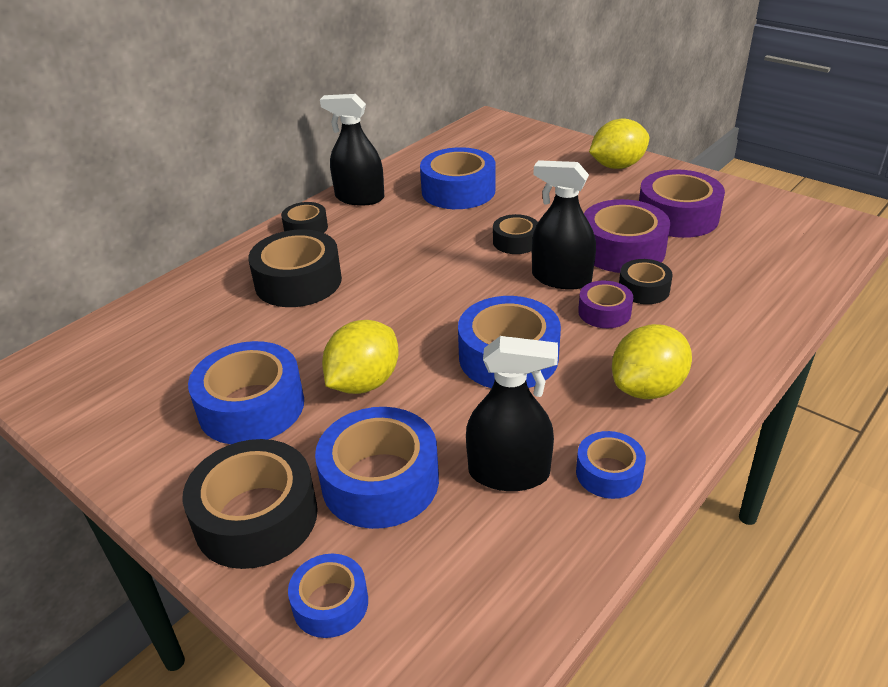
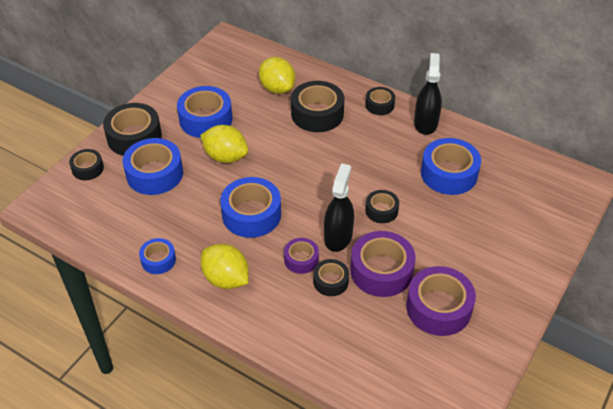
camera: 80 degrees right, 10 degrees up
blue tape [288,554,368,638] -> black tape [69,149,104,180]
black spray bottle [466,336,558,491] -> none
yellow lemon [589,119,649,169] -> yellow lemon moved to [259,57,295,94]

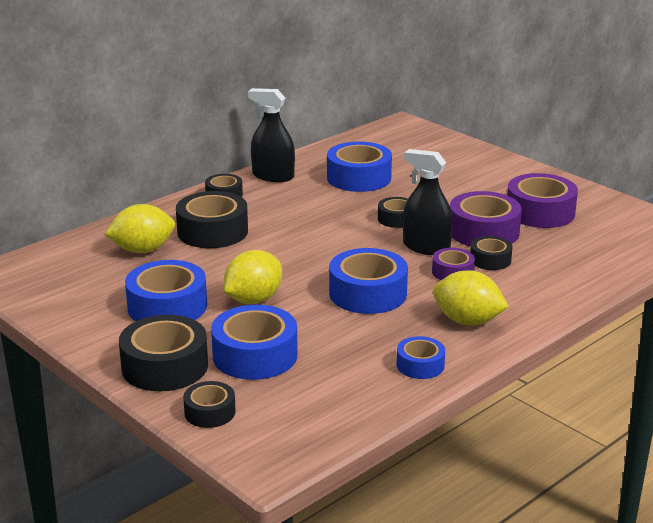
camera: 75 degrees left, 20 degrees down
yellow lemon [201,244,249,289] -> yellow lemon turned 60 degrees clockwise [433,270,509,325]

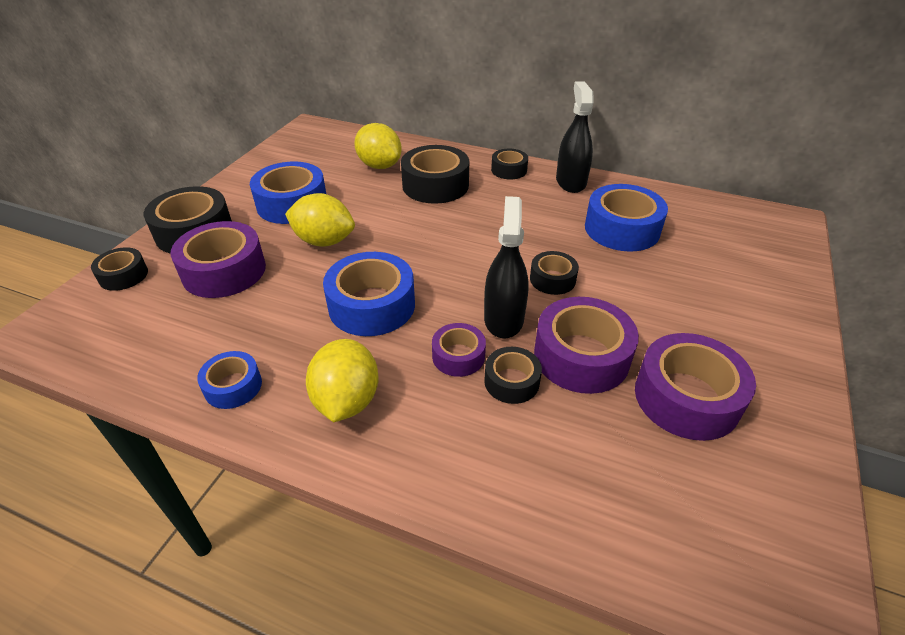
camera: 65 degrees right, 15 degrees up
blue tape [211,305,298,380] -> purple tape [171,221,266,298]

